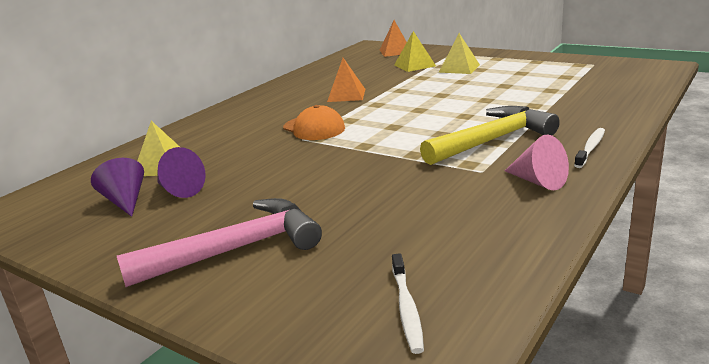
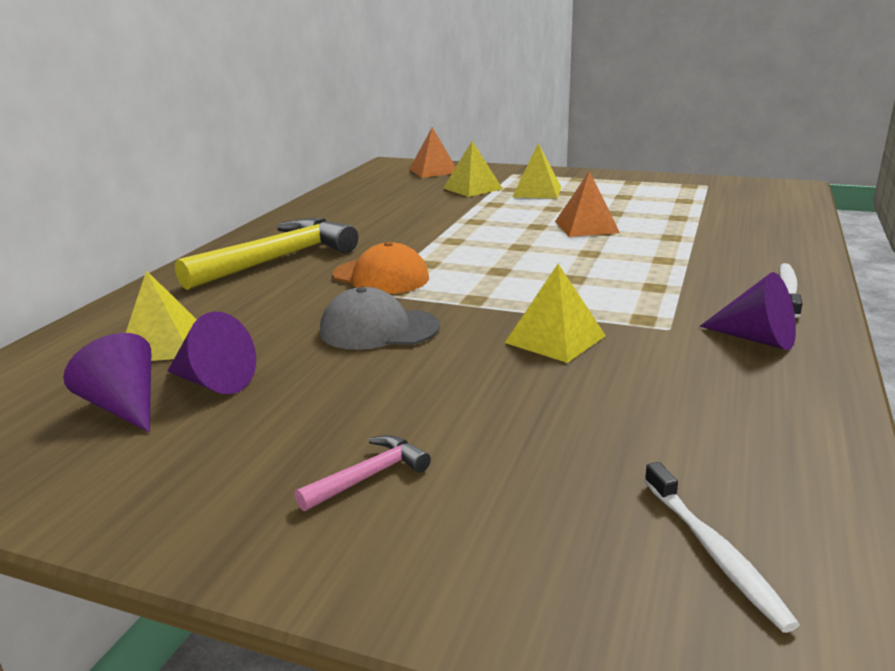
camera: 15 degrees left, 0 degrees up
pink hammer [117,198,322,287] -> pink hammer [295,435,431,511], size x0.43
orange pyramid [327,58,365,102] -> orange pyramid moved to [555,171,620,237]
yellow hammer [420,106,560,165] -> yellow hammer moved to [175,218,358,290]
pink cone [505,134,569,190] -> purple cone [700,272,796,350]
none -> grey cap [320,287,440,350]
none -> yellow pyramid [505,264,606,363]

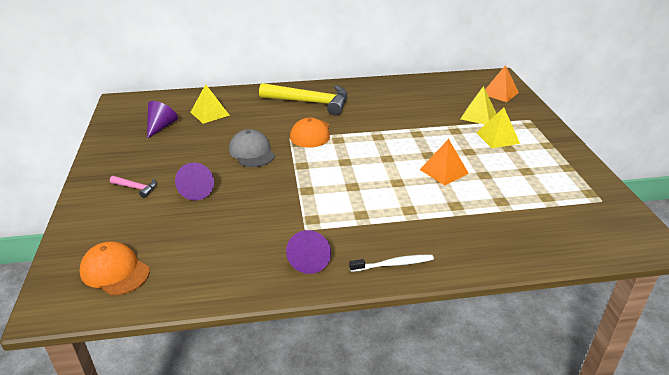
camera: 60 degrees right, 10 degrees up
purple cone [167,311,256,394] -> purple cone moved to [175,163,214,200]
yellow pyramid [505,264,606,363] -> none
white toothbrush [645,462,800,633] -> orange cap [80,241,150,295]

